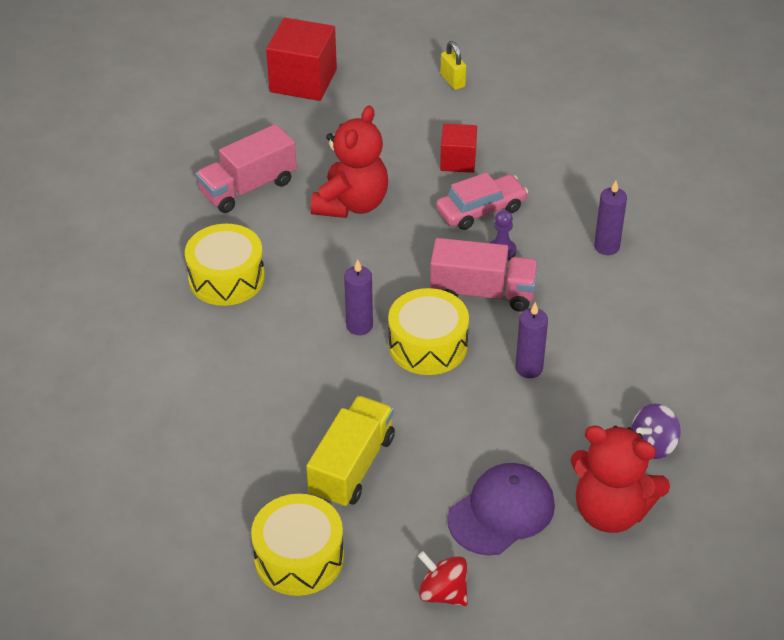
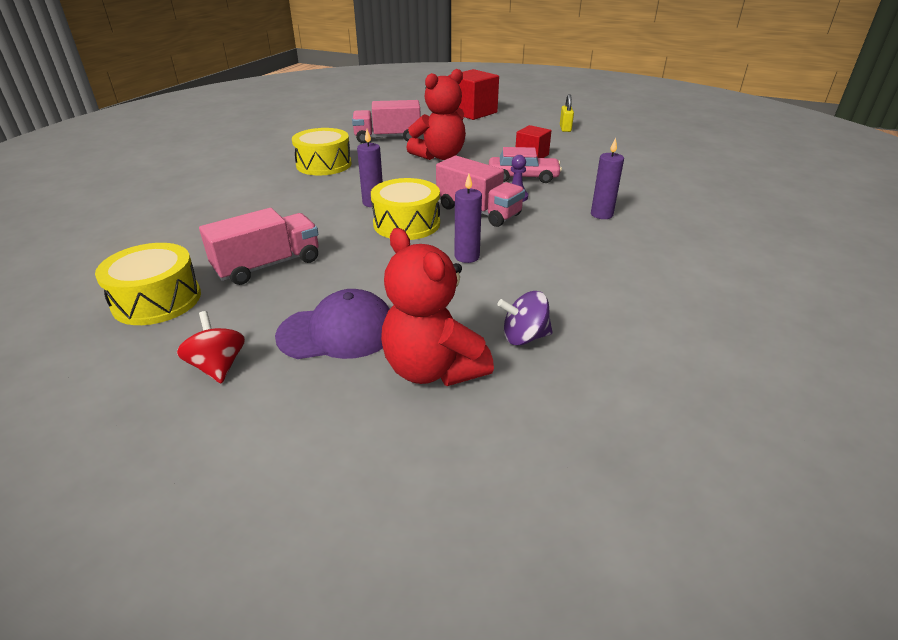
camera: 30 degrees right, 10 degrees down
yellow truck [306,396,395,508] -> pink truck [199,208,319,285]

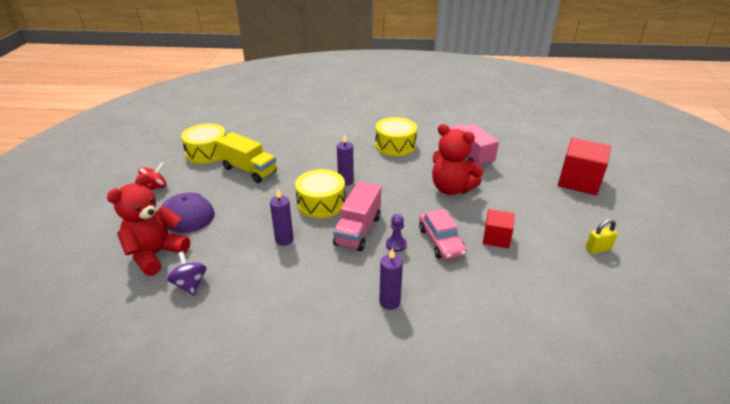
camera: 70 degrees right, 0 degrees up
pink truck [199,208,319,285] -> yellow truck [216,132,277,183]

